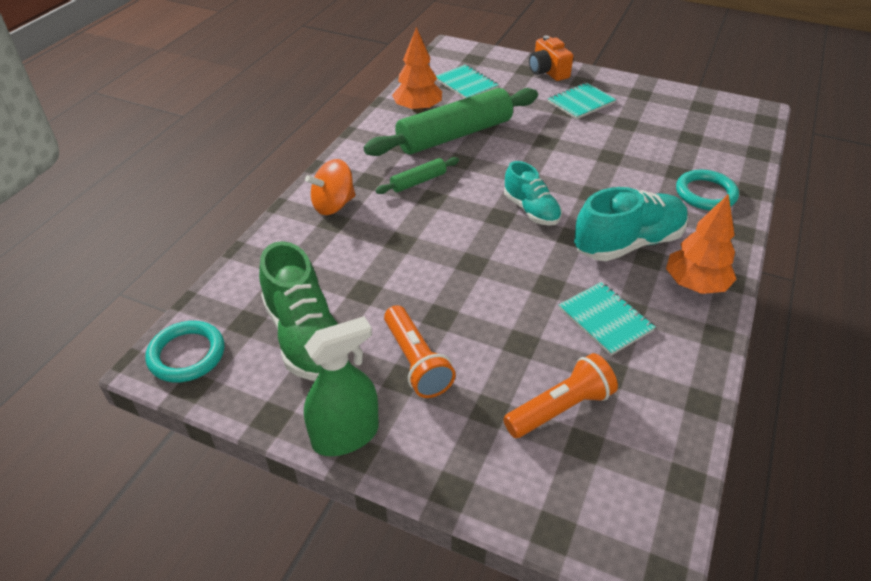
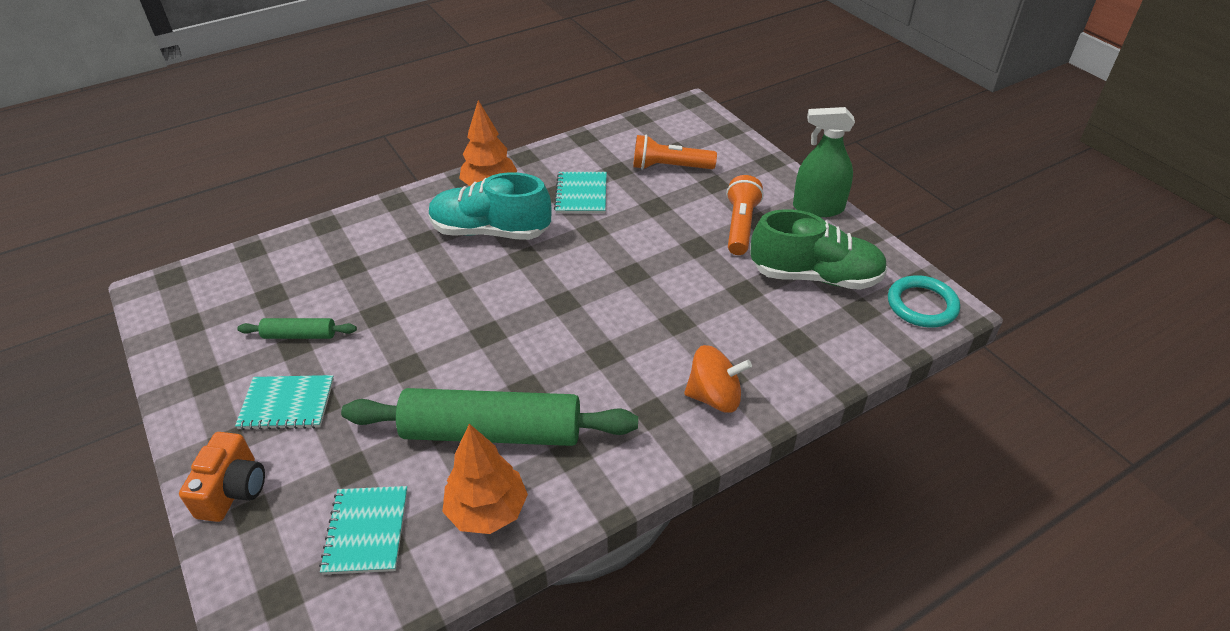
camera: 145 degrees left, 0 degrees up
green shoe [259,241,349,381] -> green shoe turned 90 degrees clockwise [750,209,888,290]
green rolling pin [376,157,459,194] -> green rolling pin moved to [237,318,357,339]
turquoise shoe [504,161,562,226] -> none
turquoise ring [676,170,739,210] -> none

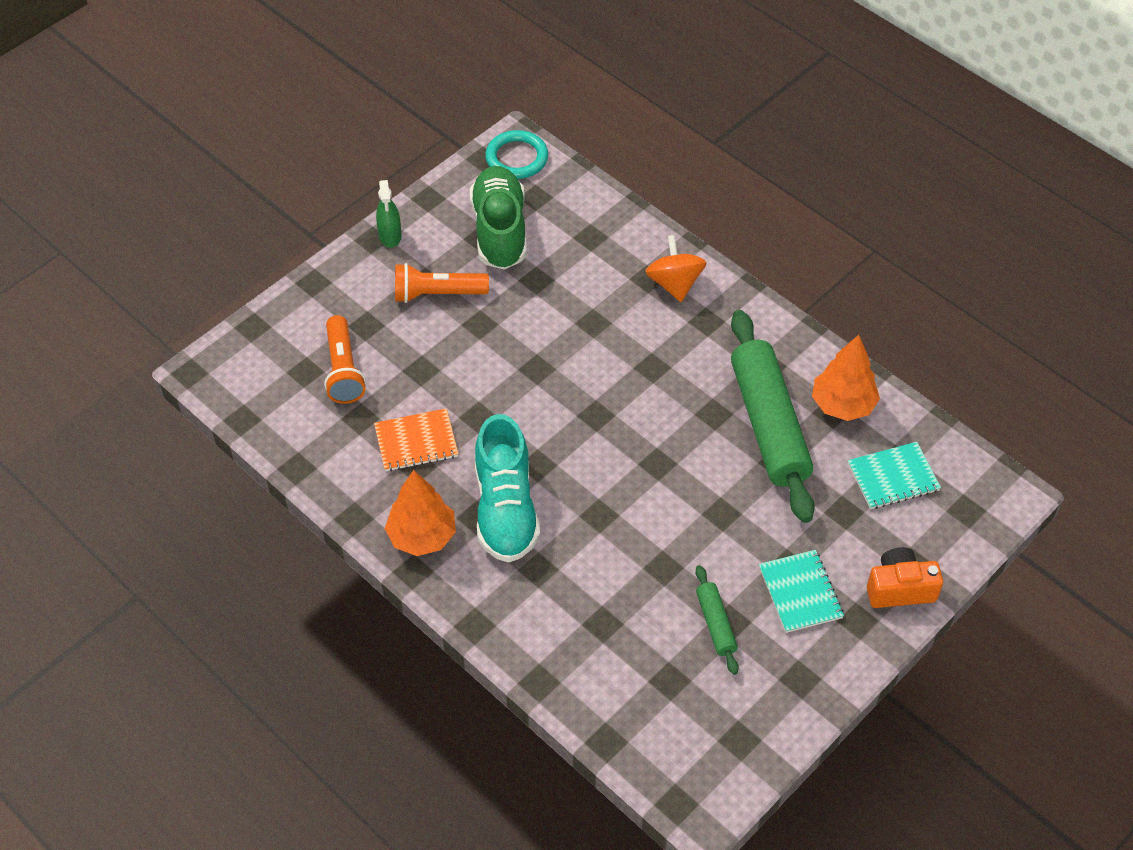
camera: 105 degrees left, 10 degrees up
turquoise notebook [554,172,607,213] -> orange notebook [374,408,459,471]
green spray bottle [793,107,855,217] -> green spray bottle [376,180,402,248], size x0.64

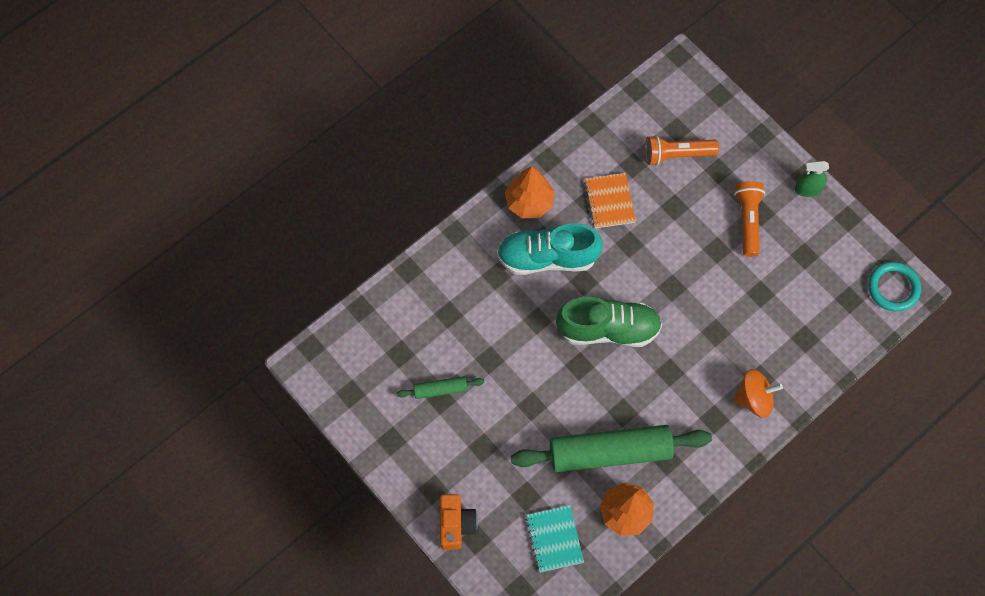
camera: 95 degrees right, 15 degrees up
green shoe [470,166,527,270] -> green shoe moved to [556,297,662,347]
turquoise notebook [759,550,844,633] -> none

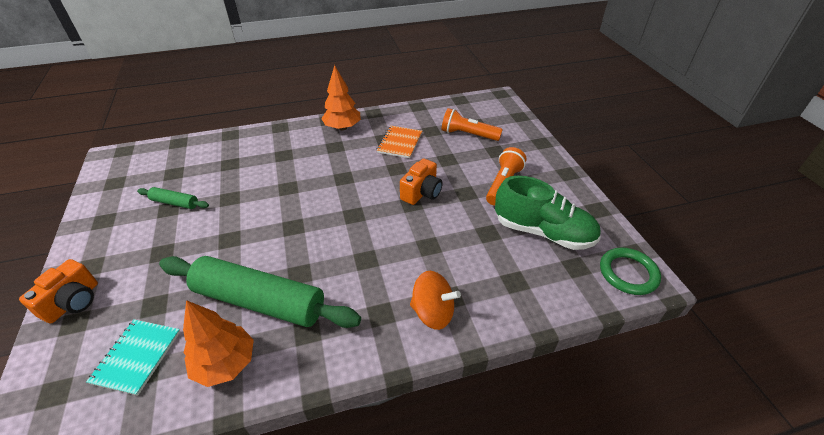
camera: 25 degrees right, 25 degrees down
turquoise shoe [497,223,603,275] -> none
green shoe [556,297,662,347] -> green shoe moved to [495,176,601,250]
green spray bottle [795,161,829,197] -> none
turquoise ring [868,262,921,312] -> green ring [600,247,661,295]
none -> orange camera [400,158,443,205]

